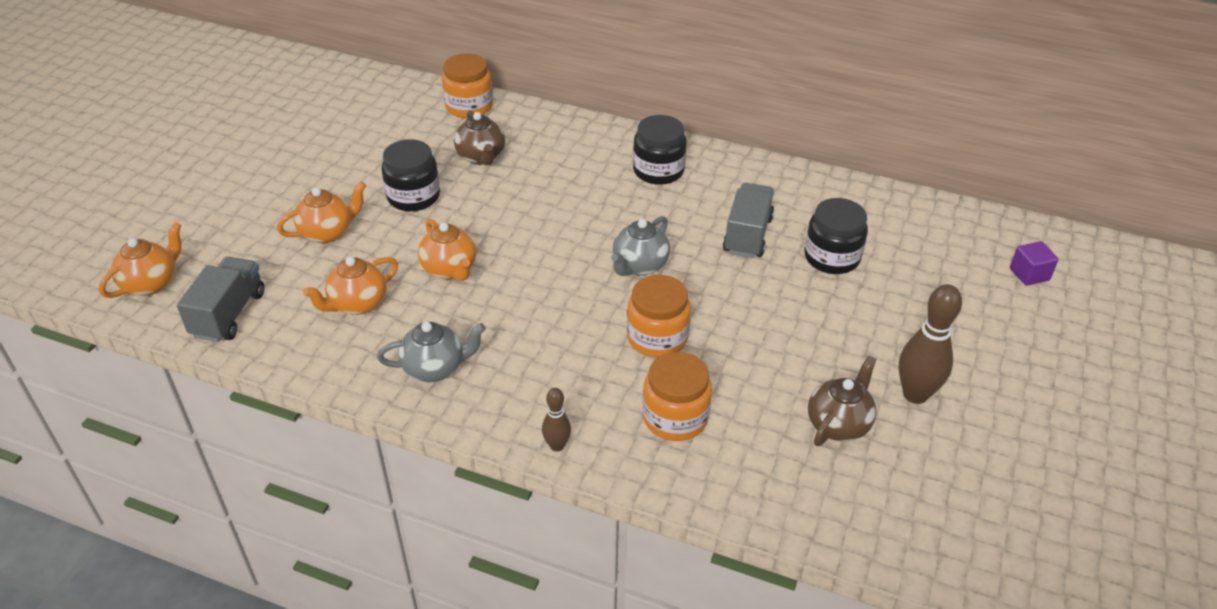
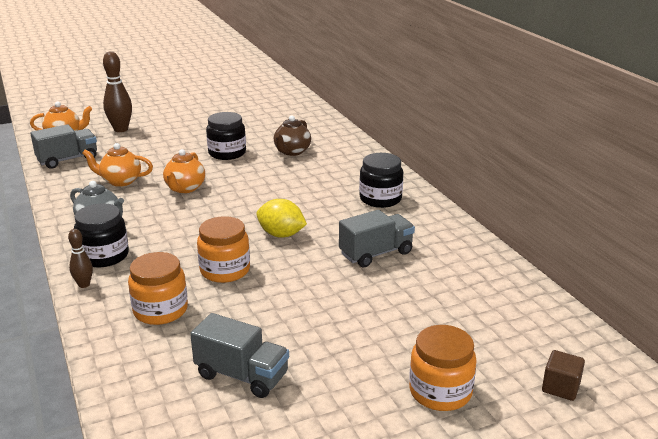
camera: 45 degrees right, 15 degrees down
orange teapot [277,182,366,243] -> none
orange jar [442,53,493,118] -> orange jar moved to [409,325,477,411]
grey teapot [611,216,670,276] -> yellow lemon [256,199,307,238]
black jar [804,198,868,274] -> black jar moved to [74,203,129,267]
brown teapot [808,356,876,446] -> grey truck [190,313,289,398]
brown bowling pin [899,284,962,404] -> brown bowling pin moved to [103,51,132,132]
purple cube [1010,241,1058,286] -> brown cube [542,350,585,401]

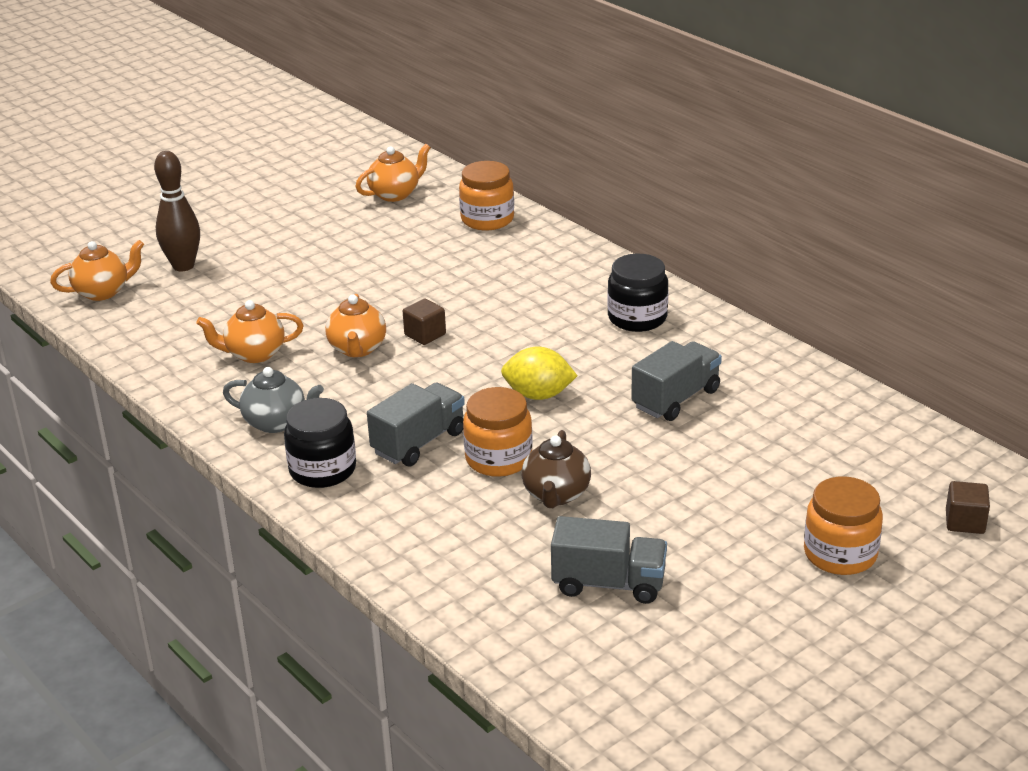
camera: 15 degrees left, 5 degrees up
grey truck [30,124,97,169] -> grey truck moved to [367,383,465,466]
brown bowling pin [68,229,93,288] -> none
orange jar [128,252,188,325] -> orange jar moved to [459,161,514,230]
black jar [206,112,246,160] -> none
brown teapot [274,115,311,156] -> brown teapot moved to [522,430,591,508]
none -> orange teapot [356,144,431,202]
none -> brown cube [403,298,446,345]

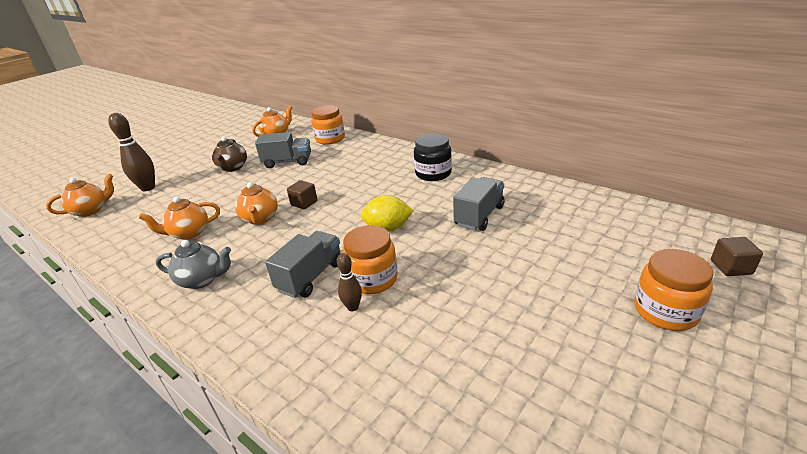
camera: 10 degrees left, 0 degrees up
black jar [284,398,356,488] -> none
brown teapot [522,430,591,508] -> brown teapot moved to [212,136,247,172]
grey truck [551,516,667,604] -> grey truck moved to [255,132,311,168]
none -> brown bowling pin [337,253,362,311]

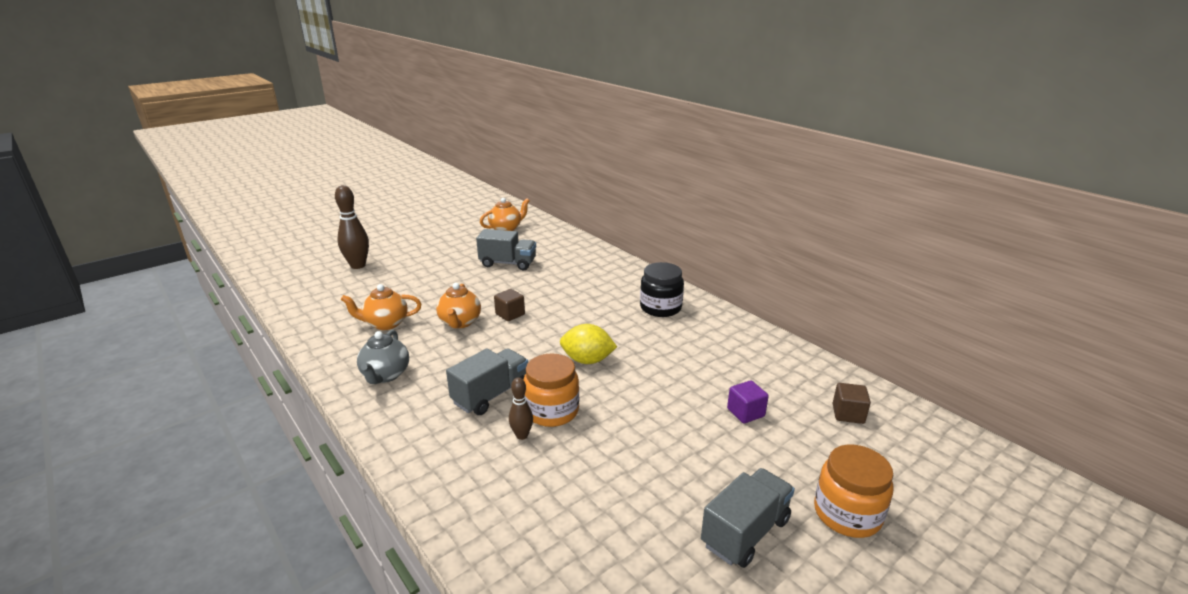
camera: 10 degrees right, 5 degrees down
orange teapot [46,174,114,217] -> none
grey teapot [155,240,231,289] -> grey teapot turned 75 degrees clockwise [357,330,409,384]
brown teapot [212,136,247,172] -> none
orange jar [311,105,345,145] -> none
grey truck [453,177,504,231] -> grey truck moved to [701,468,795,568]
brown cube [711,237,763,276] -> brown cube moved to [833,383,871,424]
none -> purple cube [727,380,769,423]

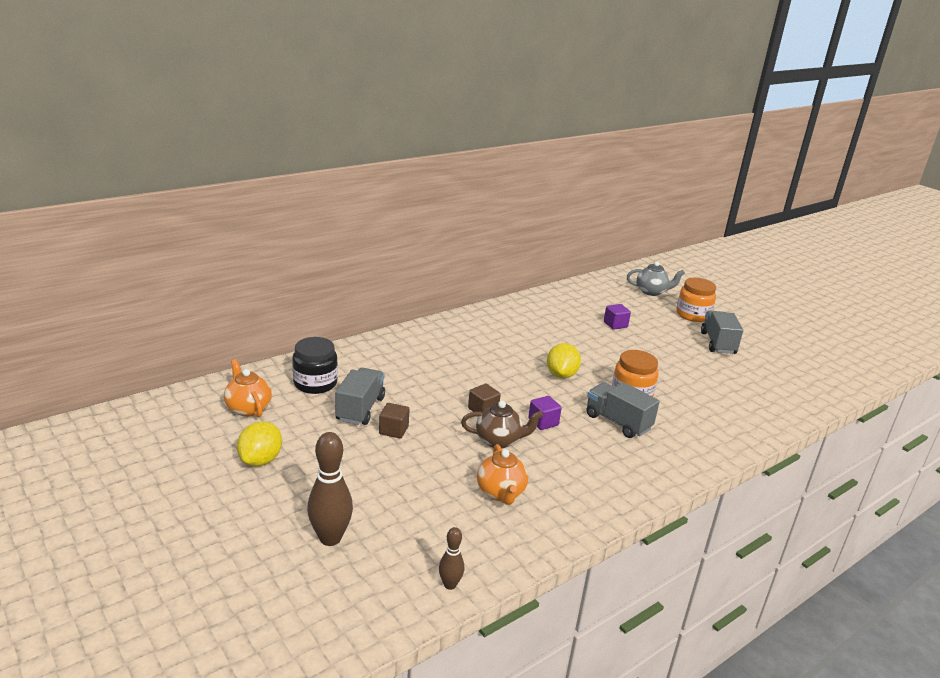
camera: 90 degrees left, 0 degrees up
grey teapot [357,330,409,384] -> grey teapot moved to [627,261,685,296]
orange teapot [436,283,481,329] -> brown teapot [461,401,543,449]
brown bowling pin [509,377,533,440] -> brown bowling pin moved to [439,527,464,590]
black jar [640,262,684,317] -> black jar moved to [292,337,338,394]
grey truck [701,468,795,568] -> grey truck turned 45 degrees clockwise [701,311,743,354]
brown cube [833,383,871,424] -> brown cube moved to [379,403,409,438]
none -> yellow lemon [237,421,282,466]
none -> purple cube [528,396,562,430]

